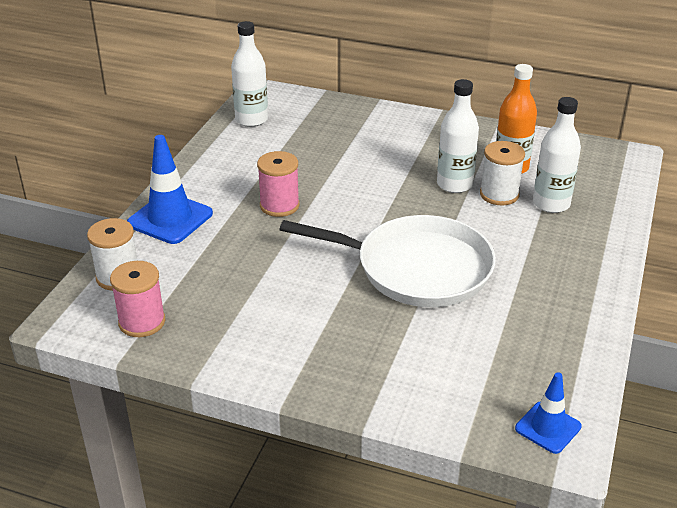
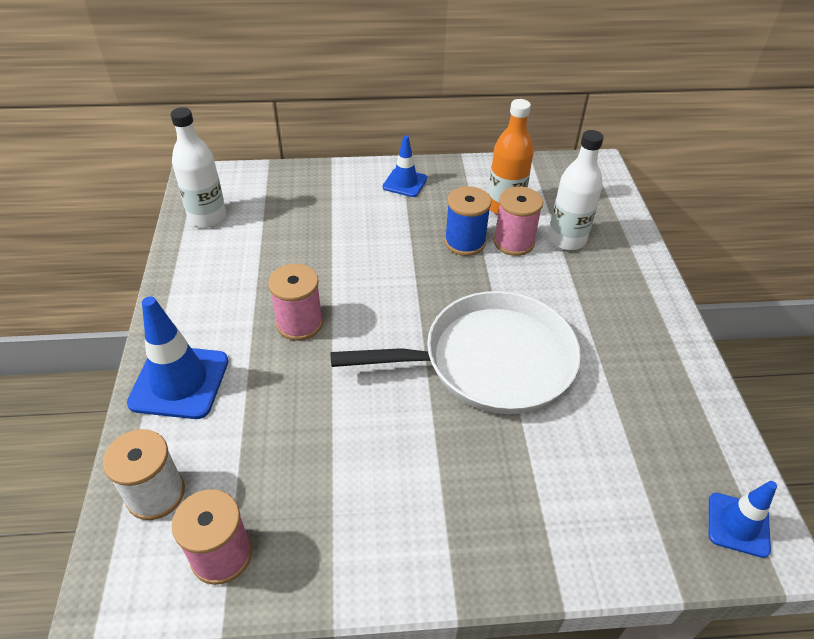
camera: 25 degrees left, 10 degrees up
white bottle [437,79,479,193] -> blue spool [445,186,491,256]
white spool [480,141,525,205] -> pink spool [493,186,543,256]
none -> blue traffic cone [383,135,427,197]

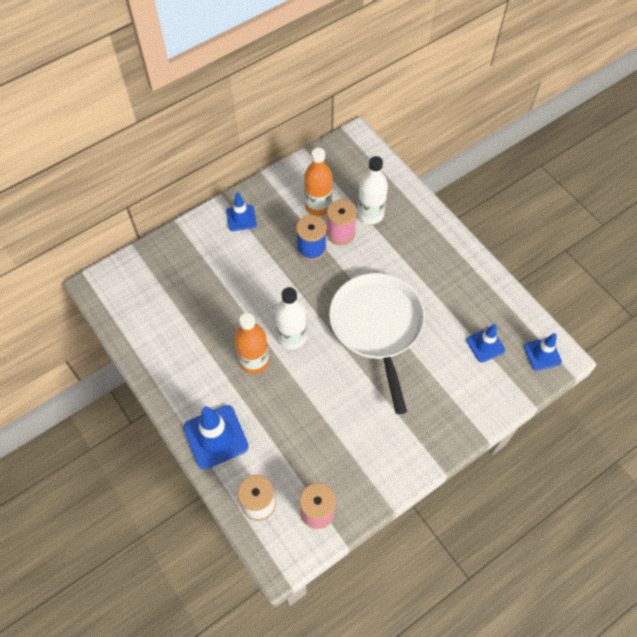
camera: 30 degrees left, 15 degrees up
white bottle [171,107,226,228] -> white bottle moved to [275,287,307,350]
pink spool [268,264,323,341] -> orange bottle [235,313,269,374]
white pan [330,291,581,414] -> white pan turned 60 degrees counterclockwise [329,273,425,414]
none -> blue traffic cone [466,324,505,363]

